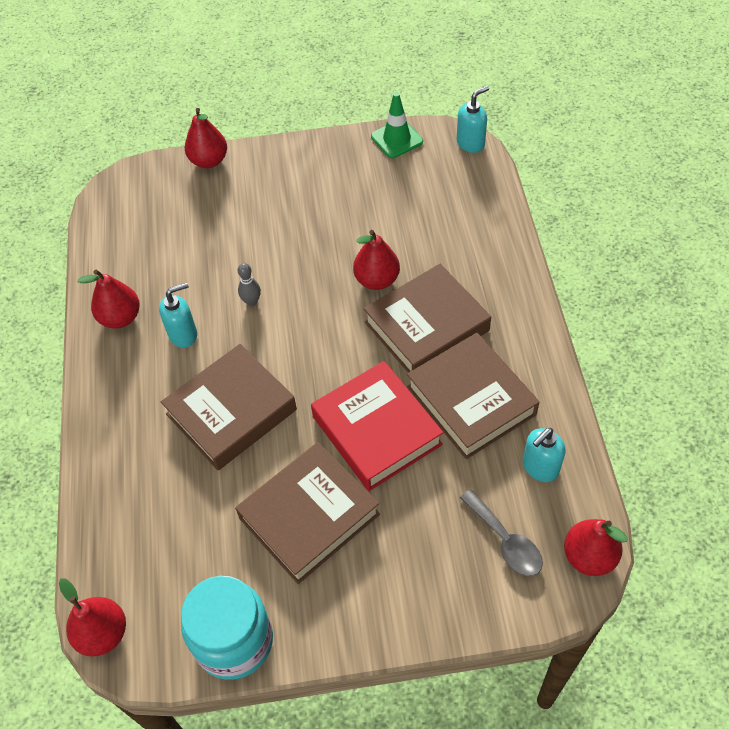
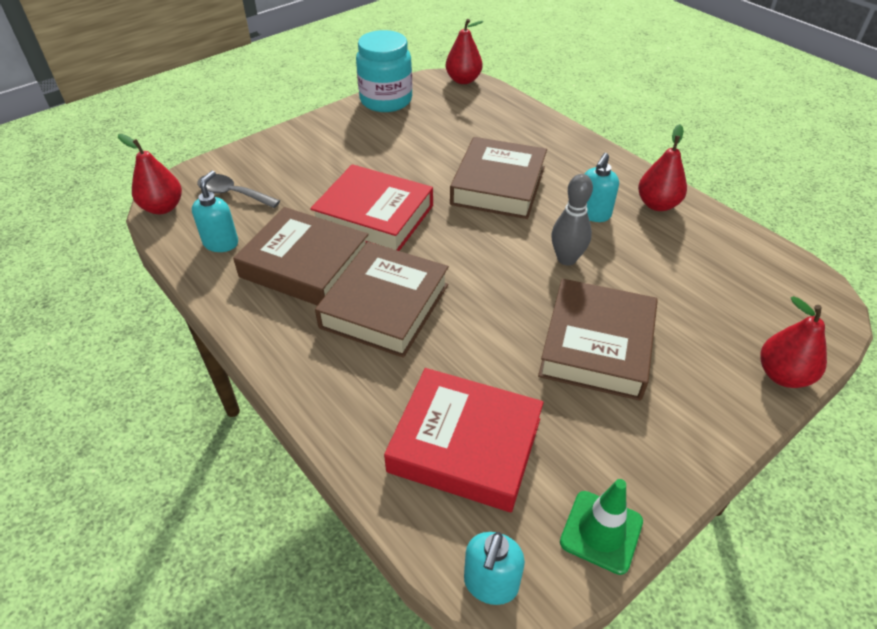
camera: 145 degrees right, 10 degrees down
brown book [235,442,380,584] -> brown book moved to [538,279,658,401]
grey bowling pin [238,263,261,306] -> grey bowling pin [551,174,593,266], size x1.60
red pear [353,230,400,290] -> none
none -> red book [384,368,544,512]

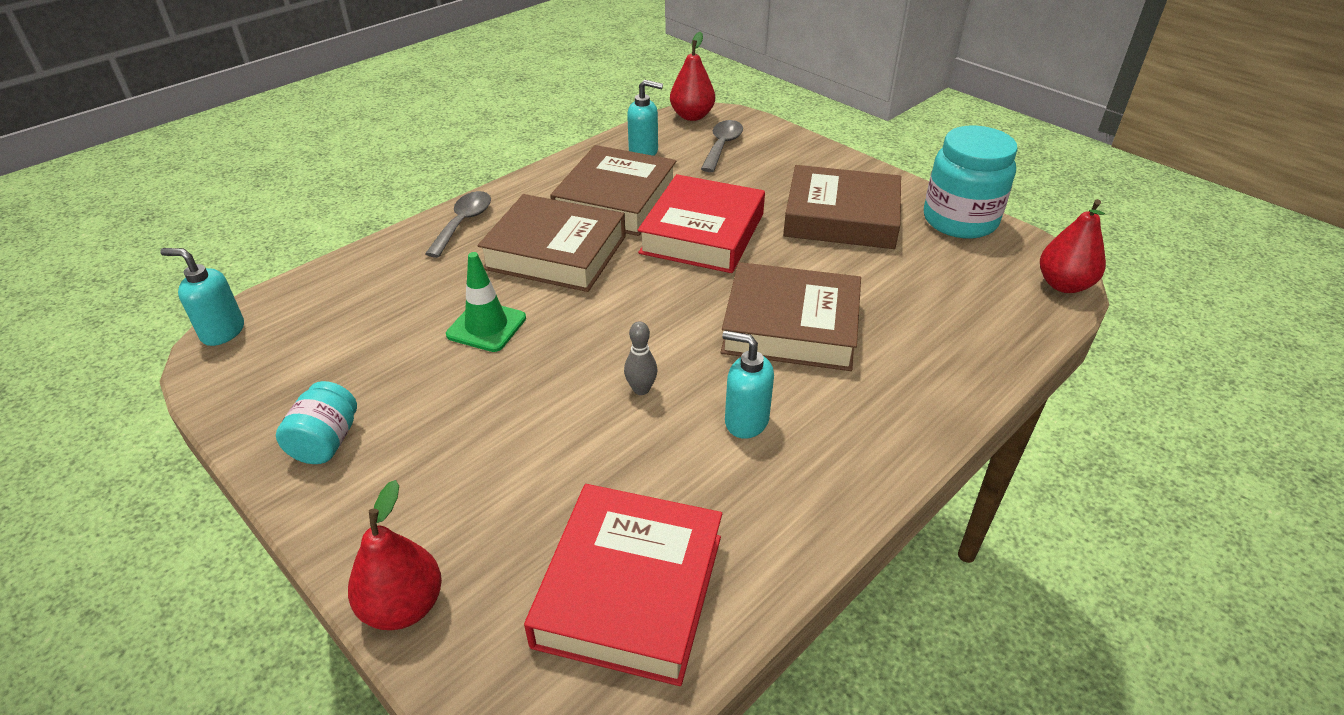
camera: 85 degrees right, 5 degrees down
red book [384,368,544,512] -> red book moved to [524,484,722,686]
brown book [538,279,658,401] -> brown book moved to [783,165,901,249]
grey bowling pin [551,174,593,266] -> grey bowling pin [624,321,658,395], size x0.63
green traffic cone [560,479,643,575] -> green traffic cone moved to [446,252,526,352]
red pear [638,124,687,211] -> none
none -> turquoise jar [276,381,357,464]
none -> grey spoon [425,191,491,258]

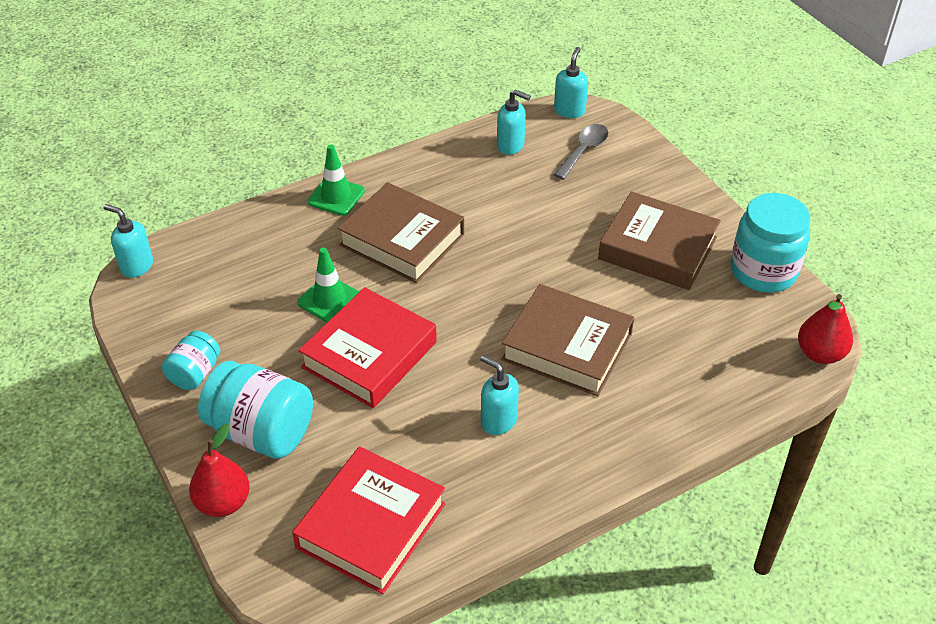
camera: 15 degrees right, 5 degrees up
grey spoon [425,191,491,258] -> green traffic cone [307,145,365,216]
brown book [550,145,676,236] -> none
grey bowling pin [624,321,658,395] -> none
red book [638,174,765,273] -> red book moved to [299,287,437,408]
red pear [670,32,715,121] -> turquoise soap dispenser [554,47,588,118]
none -> turquoise jar [198,361,313,459]

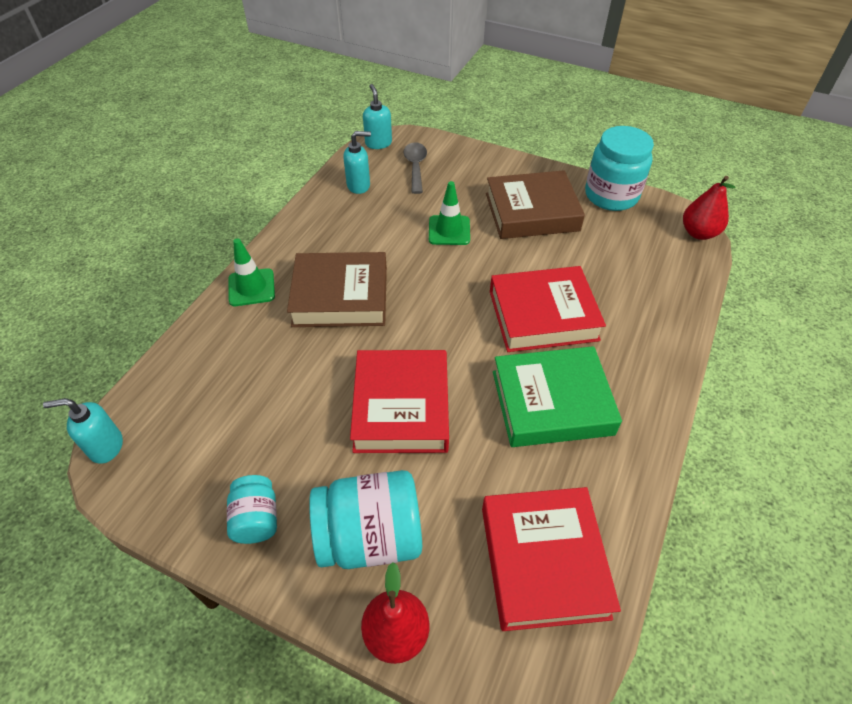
camera: 35 degrees left, 5 degrees up
green traffic cone [297,247,359,323] -> green traffic cone moved to [429,181,470,245]
turquoise soap dispenser [480,355,519,435] -> green book [493,346,622,447]
brown book [501,284,634,396] -> red book [490,266,606,352]

